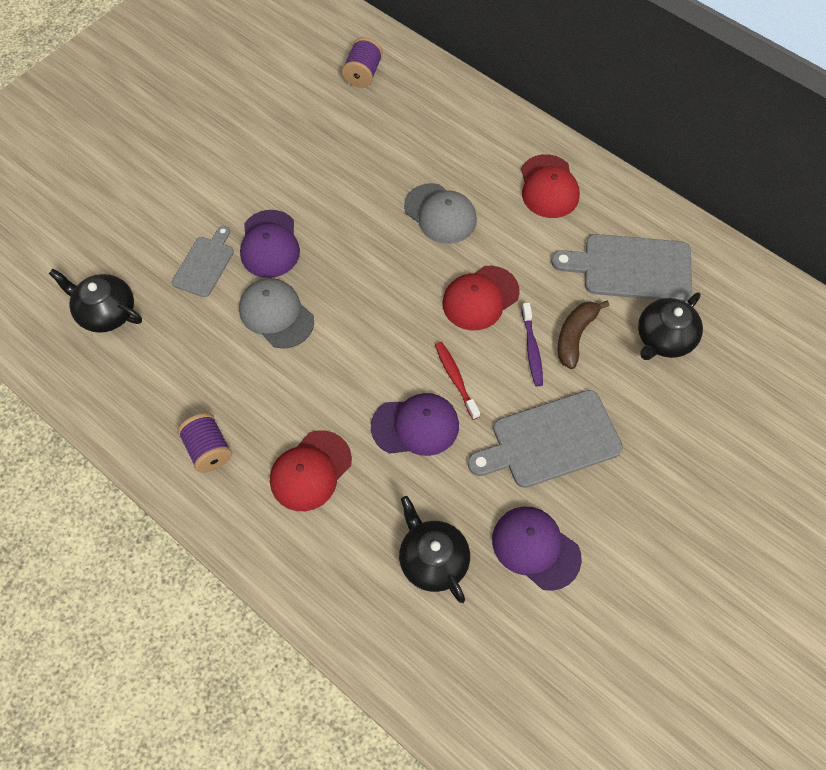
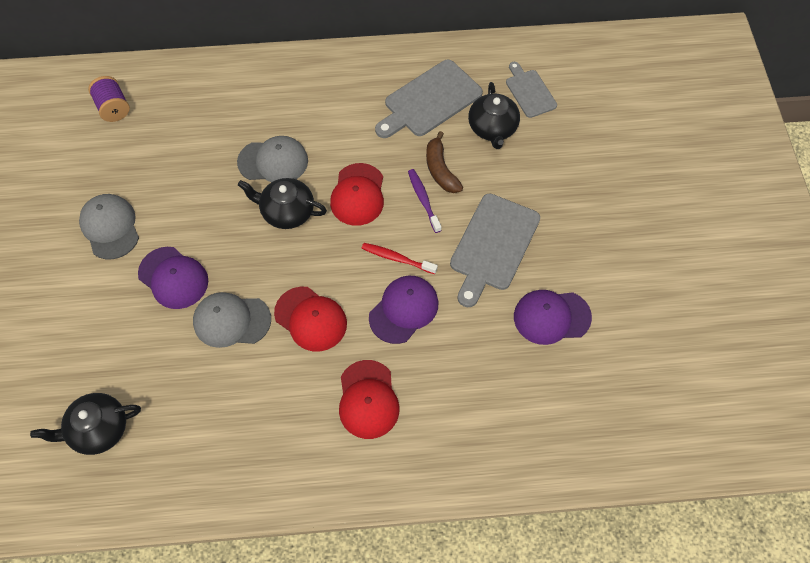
camera: 45 degrees left, 0 degrees up
grey cutting board [172,226,234,297] -> grey cutting board moved to [506,62,557,118]
purple spool [178,413,232,473] -> none
black teapot [399,496,470,603] -> black teapot moved to [238,178,327,229]
red cap [521,154,580,218] -> red cap moved to [274,287,347,352]
purple toothbrush [522,303,543,386] -> purple toothbrush turned 150 degrees counterclockwise [408,169,442,233]
none -> grey cap [79,194,139,259]

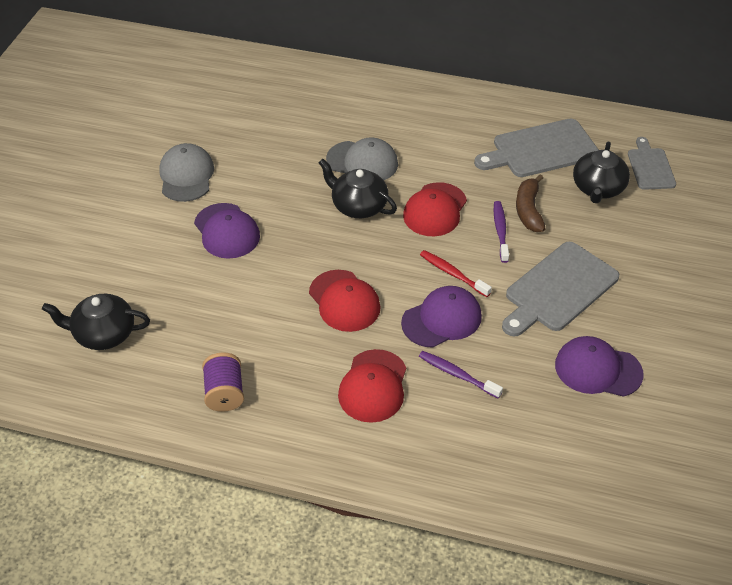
camera: 20 degrees right, 15 degrees down
purple spool [88,76,130,122] -> purple spool moved to [202,352,244,412]
grey cap [193,292,271,348] -> none
none -> purple toothbrush [419,351,503,399]

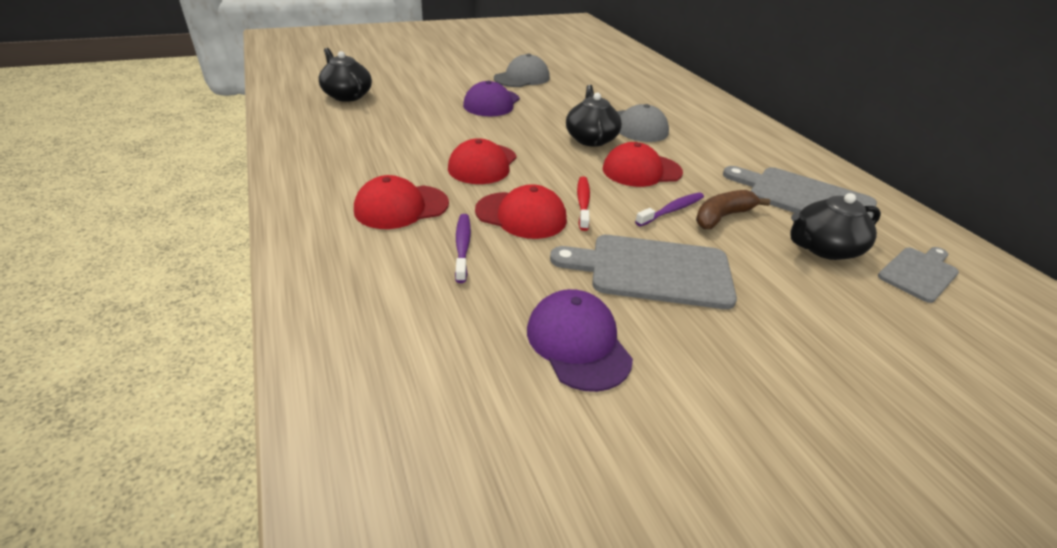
camera: 50 degrees right, 10 degrees down
purple spool [202,352,244,412] -> none
purple cap [401,286,482,348] -> red cap [475,184,567,239]

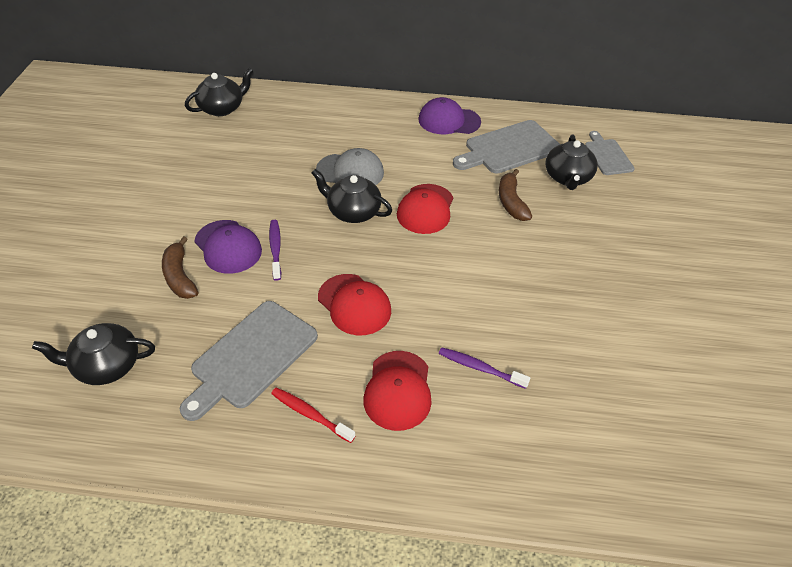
camera: 60 degrees left, 10 degrees up
red cap [475,184,567,239] -> none
grey cap [494,54,550,87] -> none
purple cap [527,289,633,392] -> purple cap moved to [418,97,481,134]
grey cutting board [550,235,737,309] -> grey cutting board moved to [180,301,318,421]
red toothbrush [577,176,590,231] -> red toothbrush moved to [271,388,355,443]
purple toothbrush [635,192,704,226] -> purple toothbrush moved to [269,220,281,281]
none -> brown banana [162,236,198,299]
none -> black teapot [185,68,253,116]

